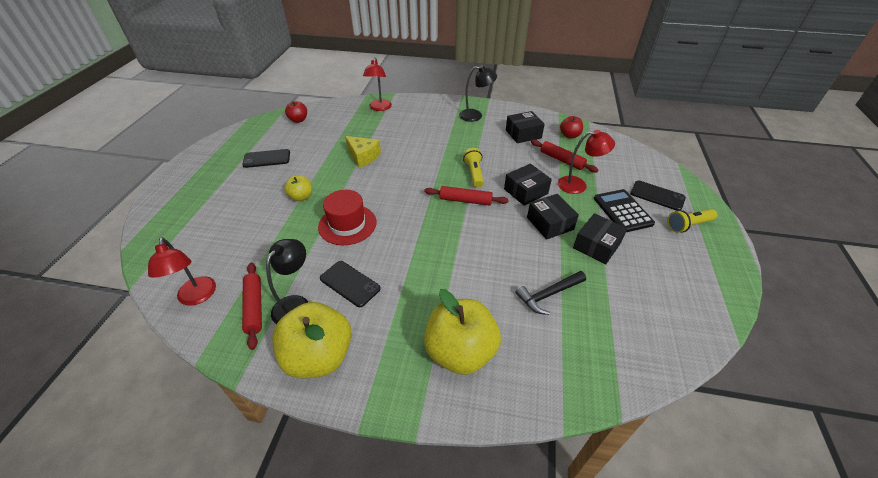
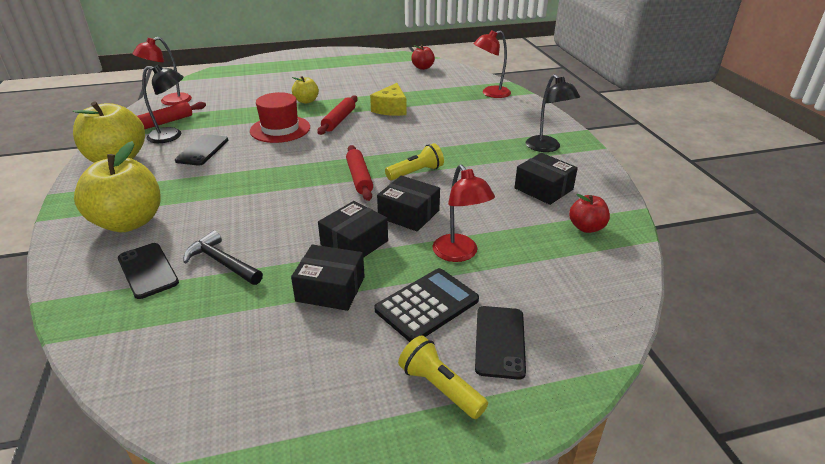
camera: 65 degrees right, 10 degrees down
black phone [242,149,290,168] -> black phone moved to [118,243,179,299]
red rolling pin [531,139,598,173] -> red rolling pin moved to [317,96,358,135]

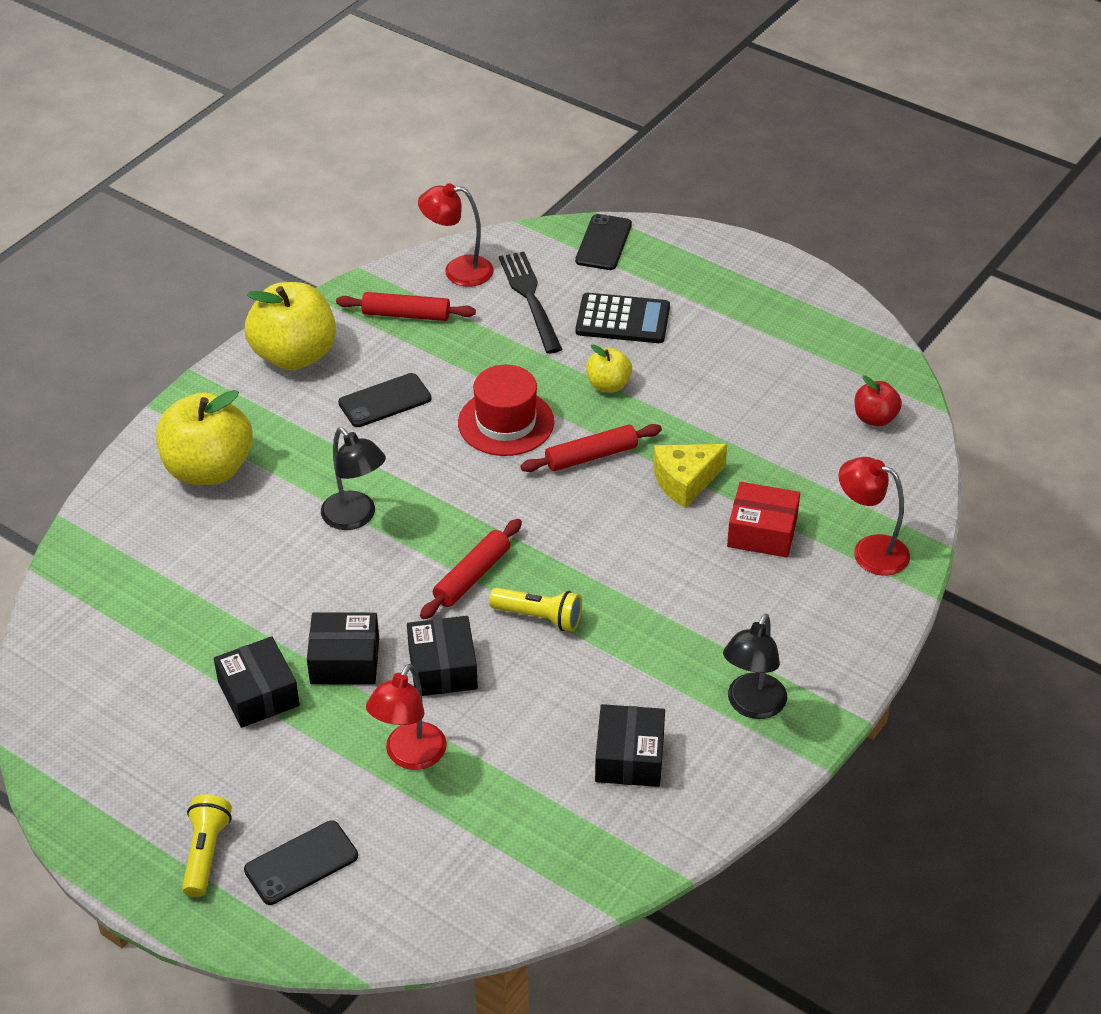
camera: 50 degrees right, 10 degrees up
black phone [118,243,179,299] -> black phone moved to [575,214,632,270]
black lamp [142,64,184,143] -> black lamp moved to [321,427,386,530]
black hammer [184,230,263,285] -> none
black calculator [374,268,479,342] -> black calculator moved to [576,293,670,343]
red apple [569,194,610,233] -> none
none -> black fork [499,252,562,354]
none -> red box [727,482,800,558]

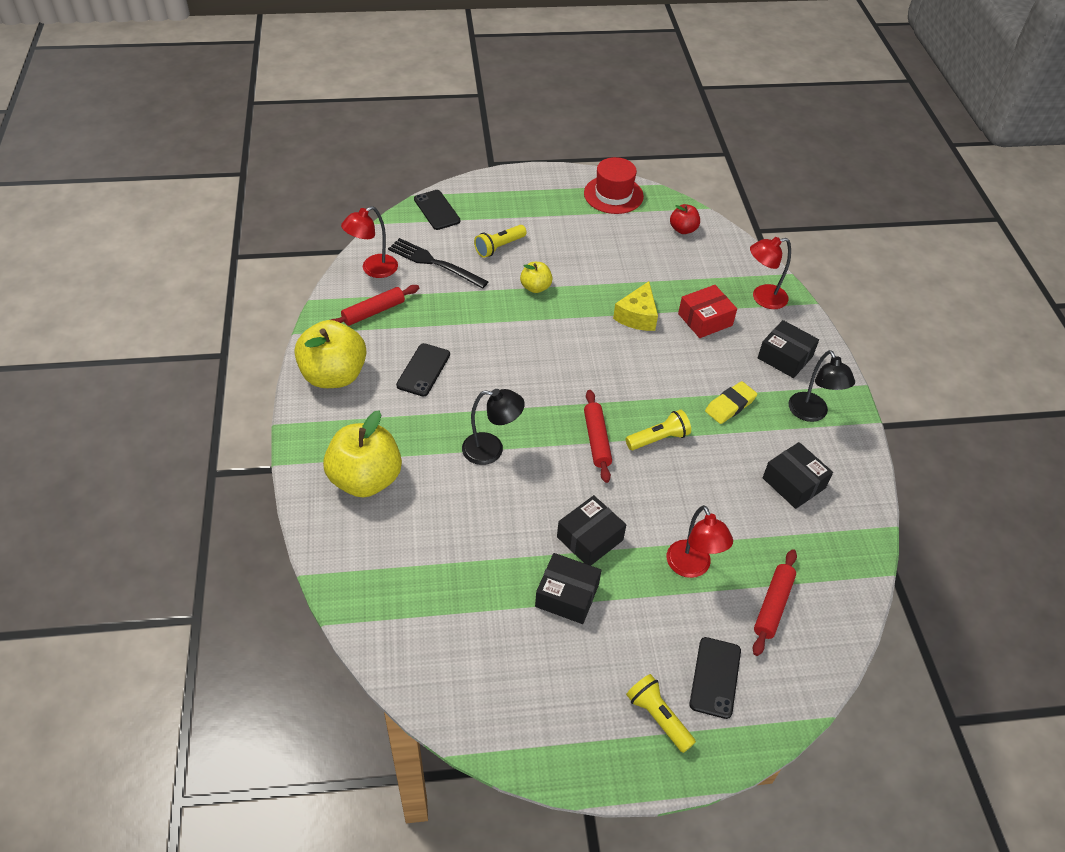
camera: 45 degrees left, 5 degrees up
black box [407,616,478,696] -> black box moved to [758,320,819,378]
red hat [458,365,554,456] -> red hat moved to [584,157,644,214]
red rolling pin [520,424,662,472] -> red rolling pin moved to [753,549,797,656]
black calculator [576,293,670,343] -> yellow flashlight [474,225,527,258]
none -> yellow eraser [705,381,757,424]

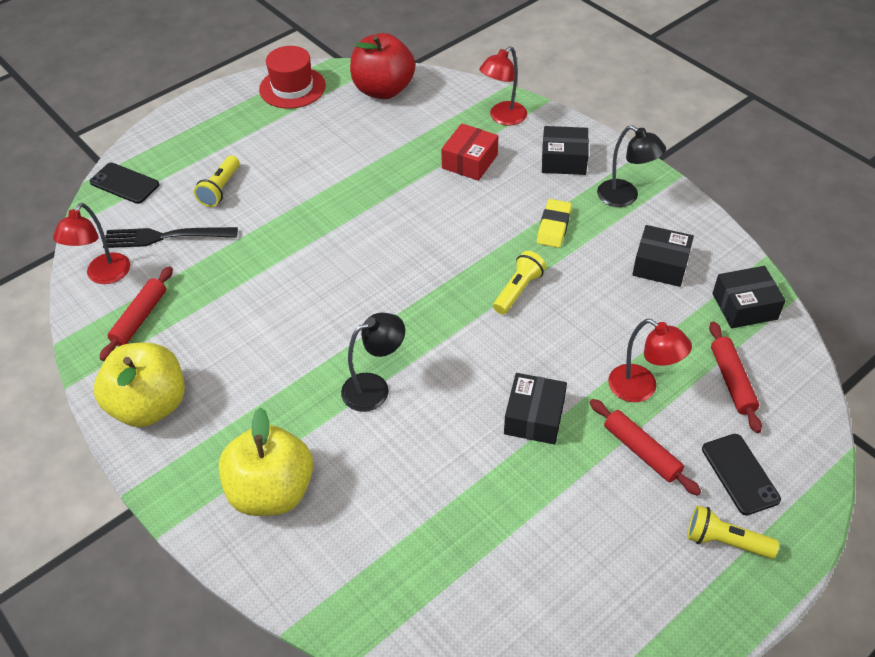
camera: 30 degrees left, 0 degrees up
black phone [396,343,450,397] -> none
yellow apple [520,262,553,293] -> none
black box [535,553,601,624] -> black box moved to [712,266,786,329]
red rolling pin [584,390,612,483] -> red rolling pin moved to [590,399,701,496]
yellow cheese [613,281,658,331] -> none
red apple [670,204,700,234] -> red apple [350,33,415,99], size x1.98

